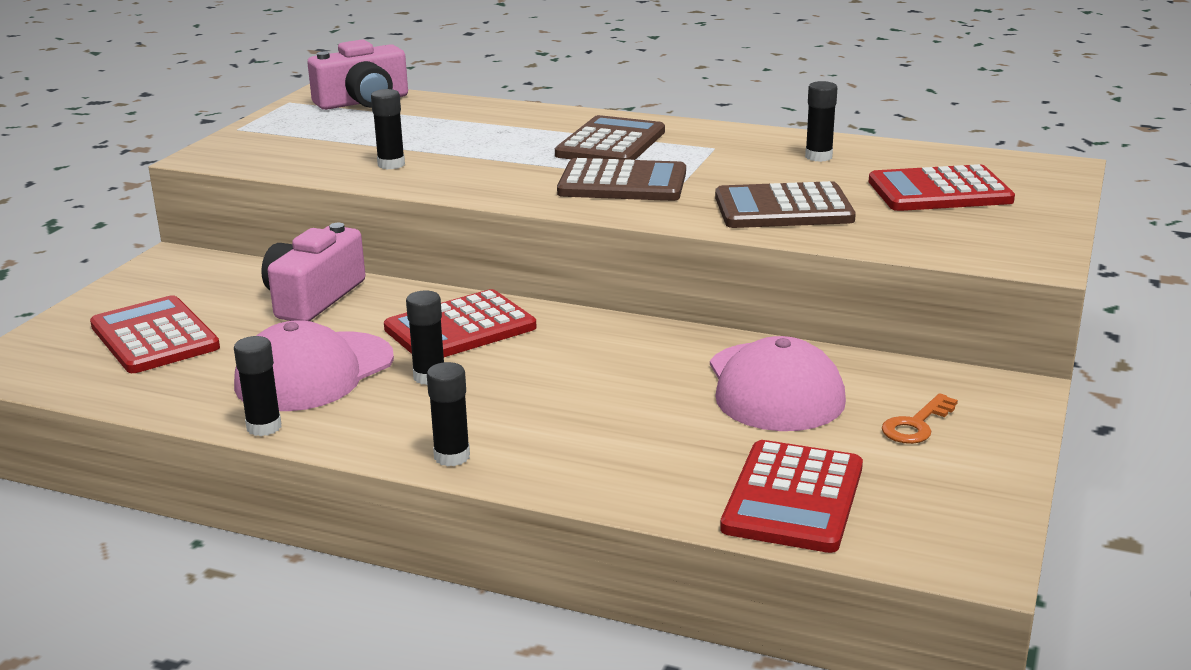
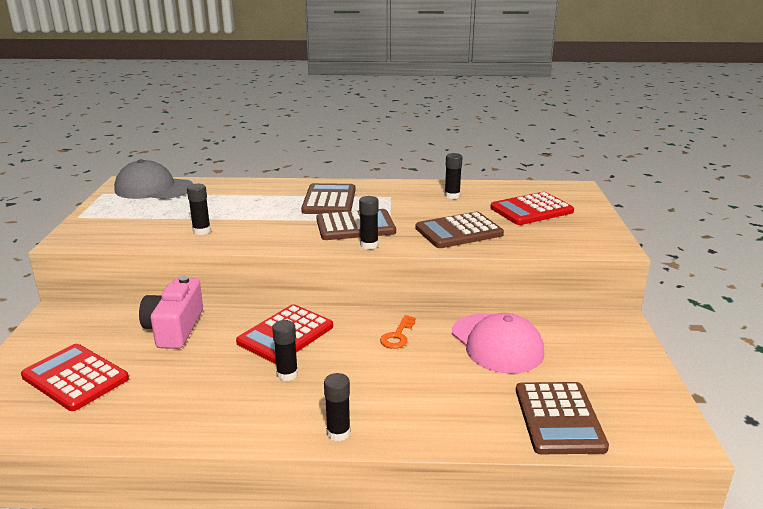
camera: 20 degrees left, 0 degrees up
pink cap [234,320,394,411] -> none
black glue stick [234,336,282,436] -> black glue stick moved to [359,196,379,249]
pink camera [307,39,408,110] -> grey cap [114,159,193,199]
red calculator [720,440,863,553] -> brown calculator [516,382,609,454]
orange key [882,393,958,444] -> orange key moved to [380,315,416,349]

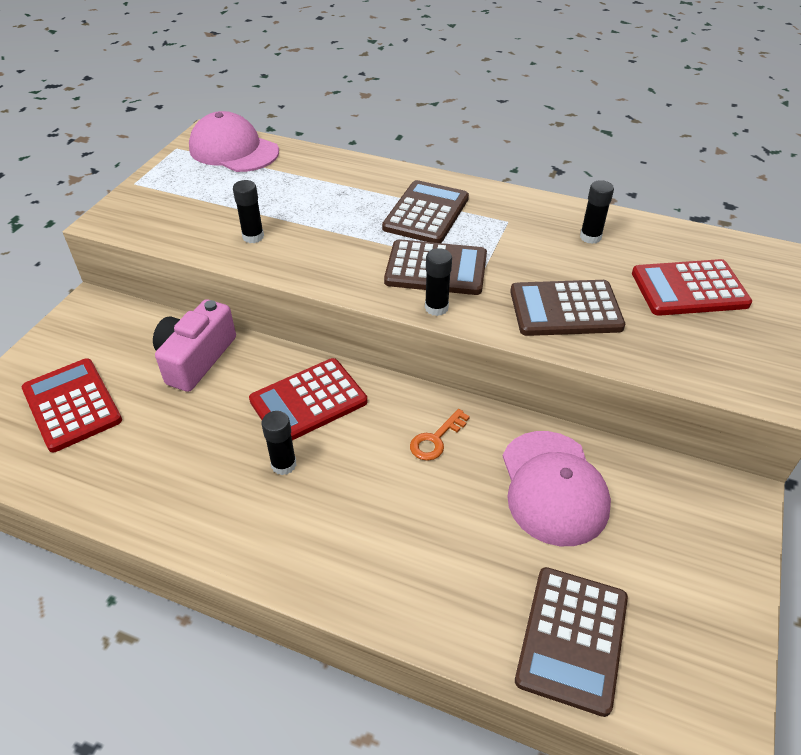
camera: 20 degrees right, 20 degrees up
grey cap [114,159,193,199] -> pink cap [189,111,279,172]
black glue stick [324,373,351,441] -> none

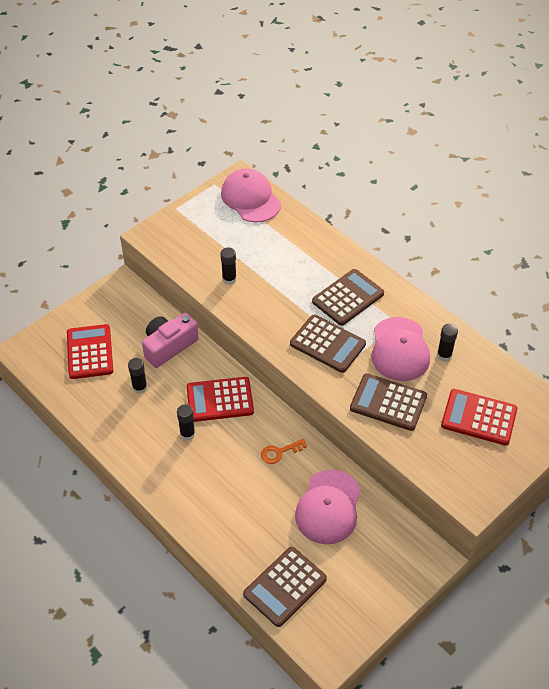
camera: 25 degrees right, 5 degrees up
black glue stick [425,248,452,316] -> black glue stick moved to [128,358,147,394]
none -> pink cap [372,317,430,381]

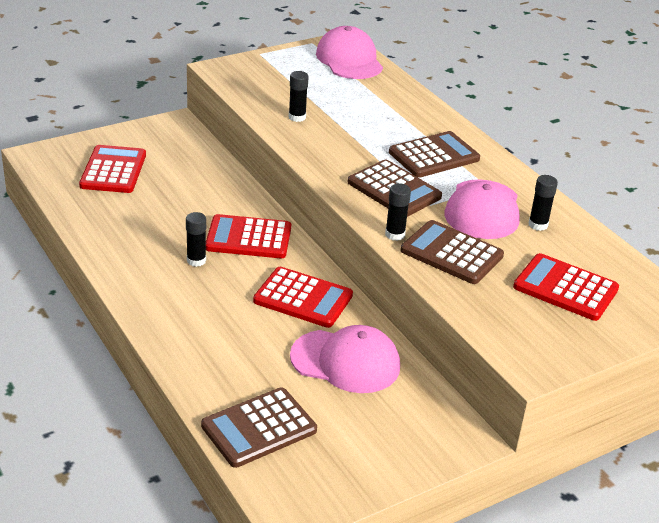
camera: 10 degrees right, 15 degrees down
black glue stick [128,358,147,394] -> black glue stick moved to [385,183,411,241]
pink camera [142,313,199,368] -> none
orange key [261,439,307,464] -> red calculator [253,267,353,328]
pink cap [295,469,361,544] -> pink cap turned 105 degrees counterclockwise [290,325,400,393]

